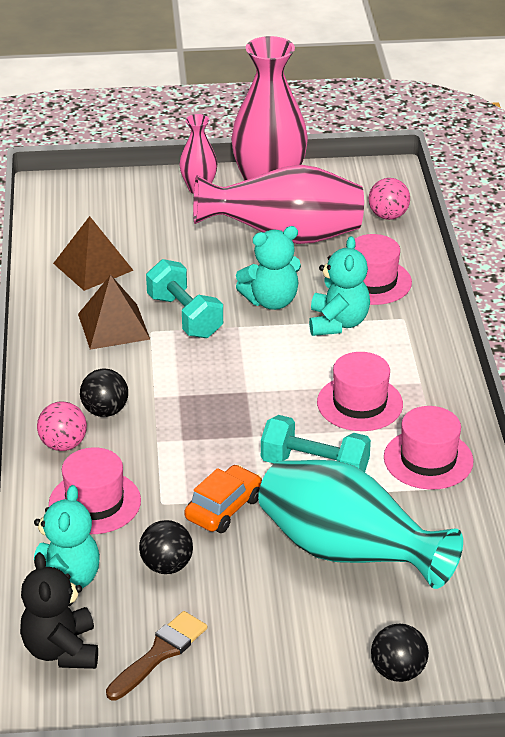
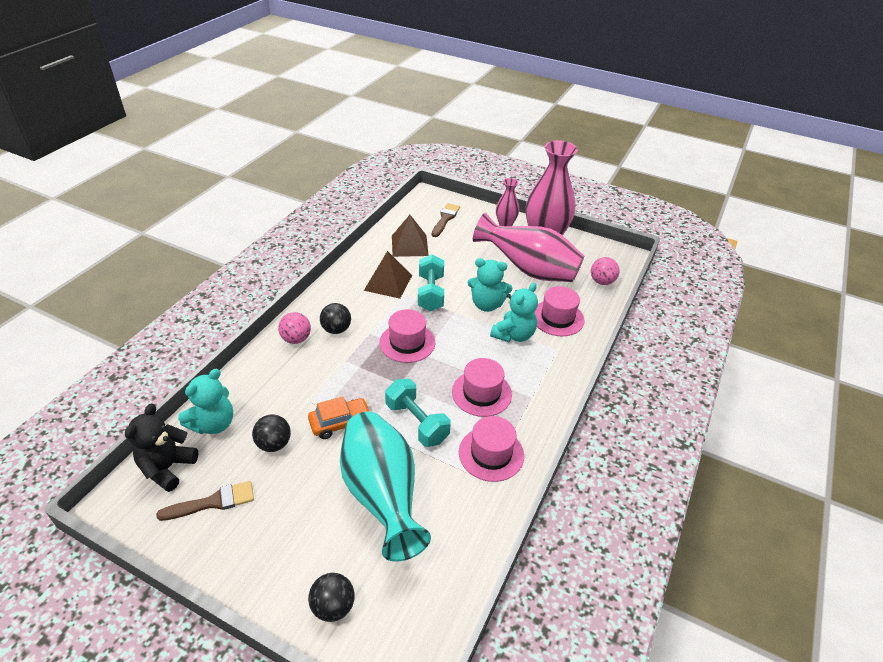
camera: 30 degrees right, 5 degrees up
pink hat [49,447,141,534] -> pink hat moved to [379,309,435,363]
none -> brown brush [432,203,460,237]

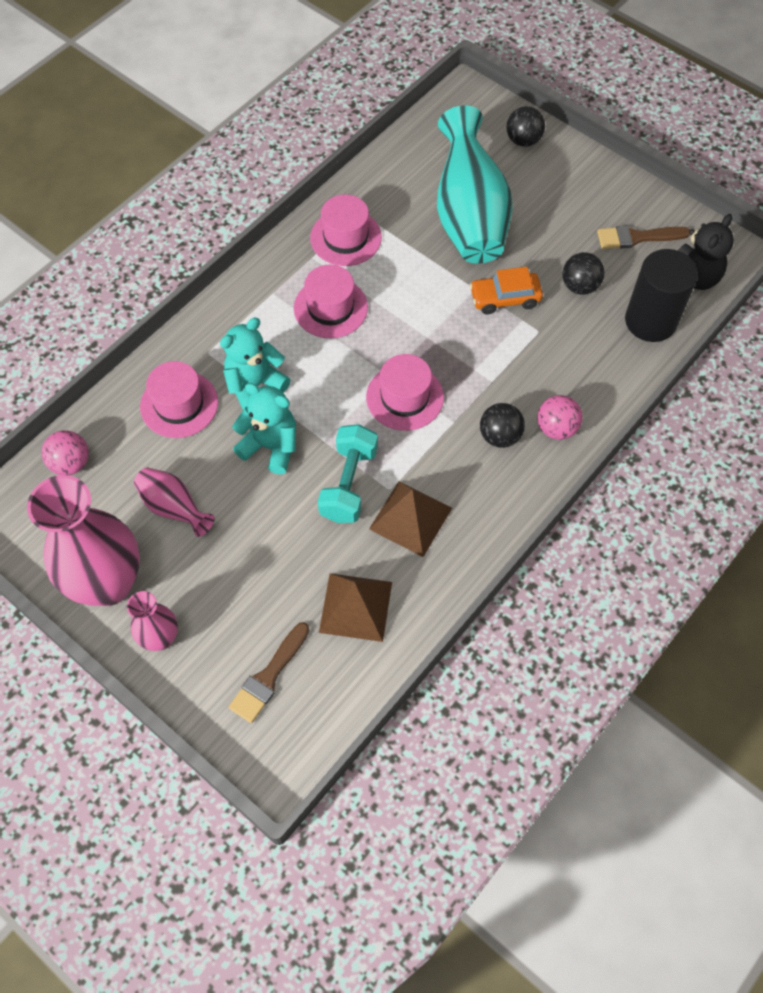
camera: 165 degrees left, 20 degrees up
turquoise teddy bear [178,369,233,434] -> black cylinder [625,249,698,342]
turquoise dumbbell [385,379,451,447] -> none
pink vase [473,213,584,282] -> pink vase [134,468,215,537], size x0.50

